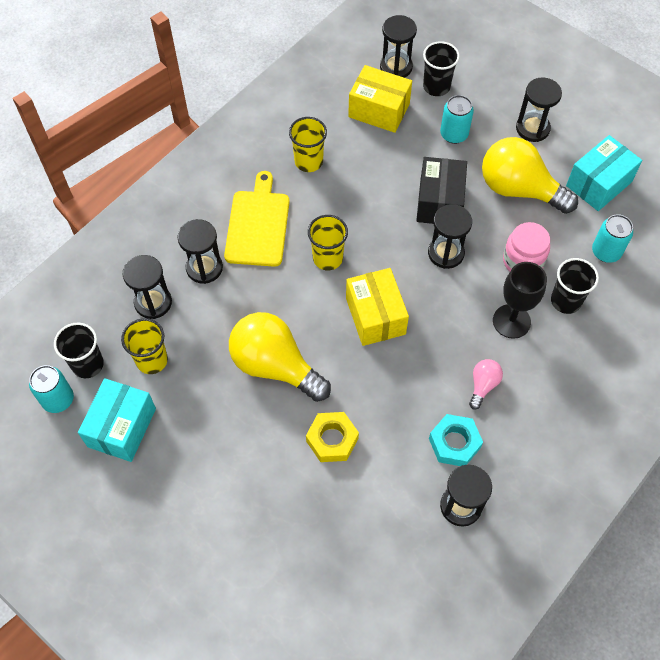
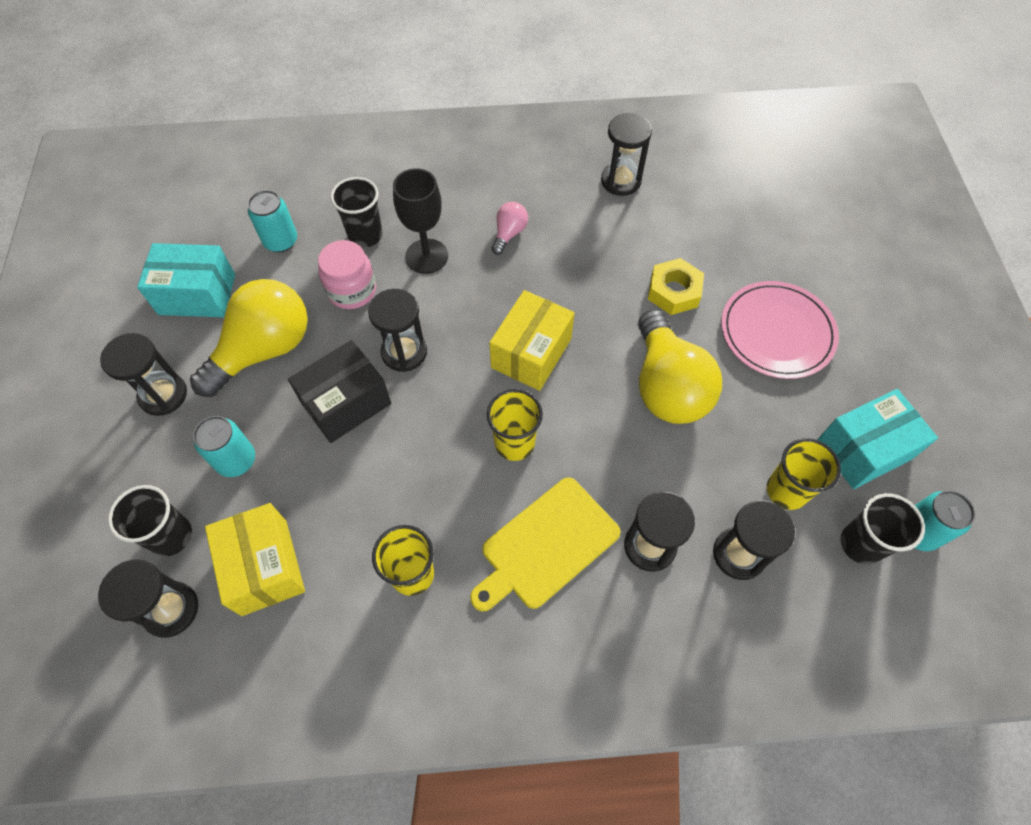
camera: 135 degrees left, 0 degrees up
turquoise nut [429,414,483,466] -> none
pink light bulb [469,359,503,409] -> pink light bulb turned 135 degrees clockwise [491,202,528,255]
yellow light bulb [482,137,578,214] -> yellow light bulb turned 120 degrees counterclockwise [190,279,308,397]
none -> pink plate [721,281,839,379]

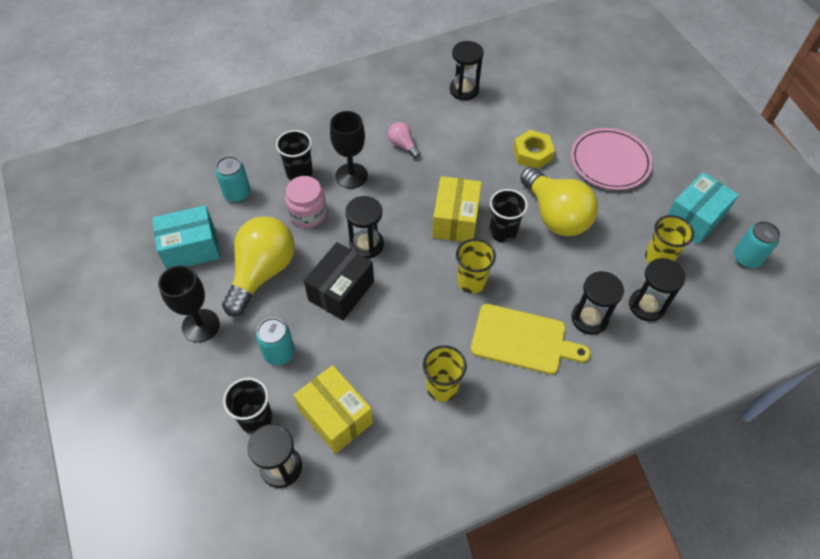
camera: 20 degrees left, 5 degrees down
black hourglass [100,333,187,416] -> black goblet [158,265,220,342]
yellow cutting board [470,477,621,612] -> yellow cutting board turned 105 degrees counterclockwise [471,304,591,374]
pink light bulb [491,202,528,255] -> pink light bulb turned 45 degrees counterclockwise [388,122,420,158]
black cup [841,493,925,565] -> black cup moved to [489,189,528,243]

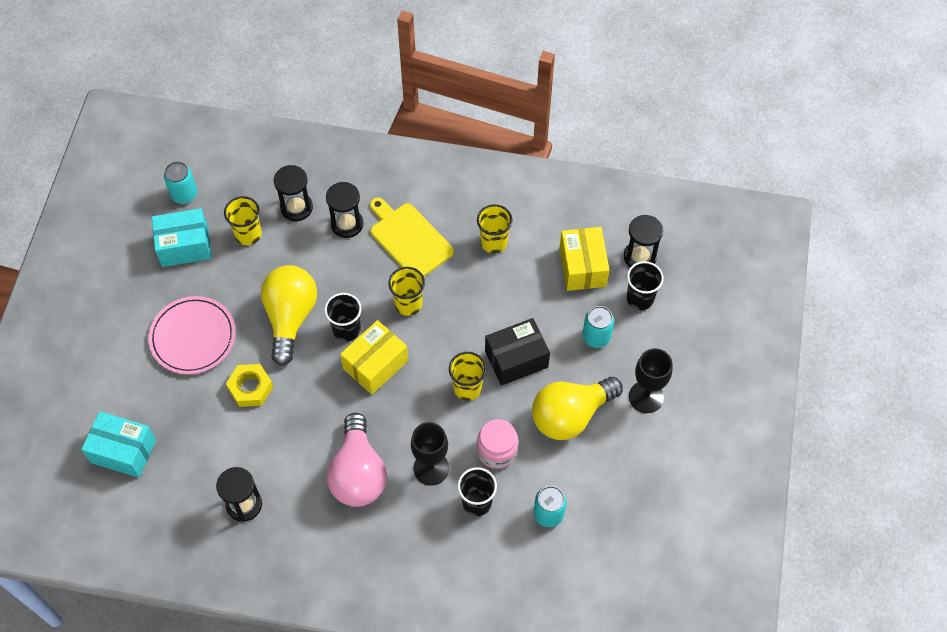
camera: 145 degrees left, 5 degrees up
turquoise box [152,205,220,269] -> turquoise box moved to [81,411,156,478]
black hourglass [345,196,384,259] -> yellow cup [449,352,487,401]
pink light bulb [388,122,420,158] -> pink light bulb [327,413,387,507], size x2.19

